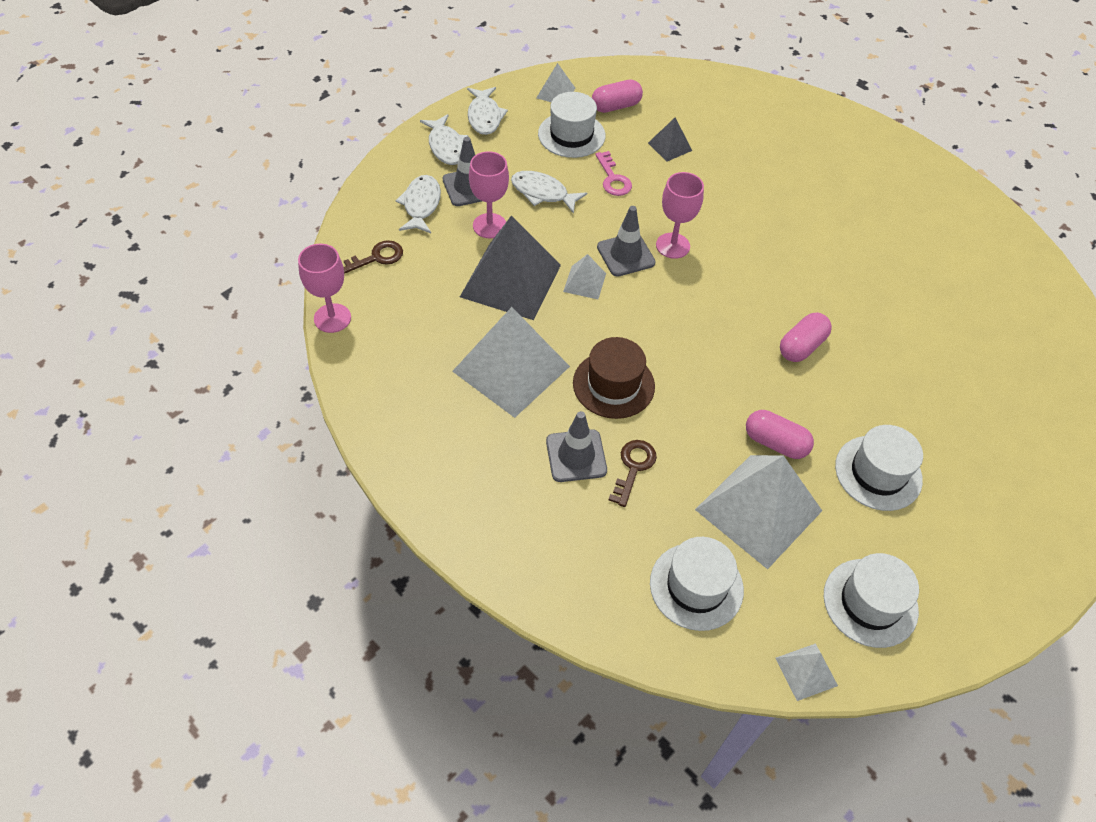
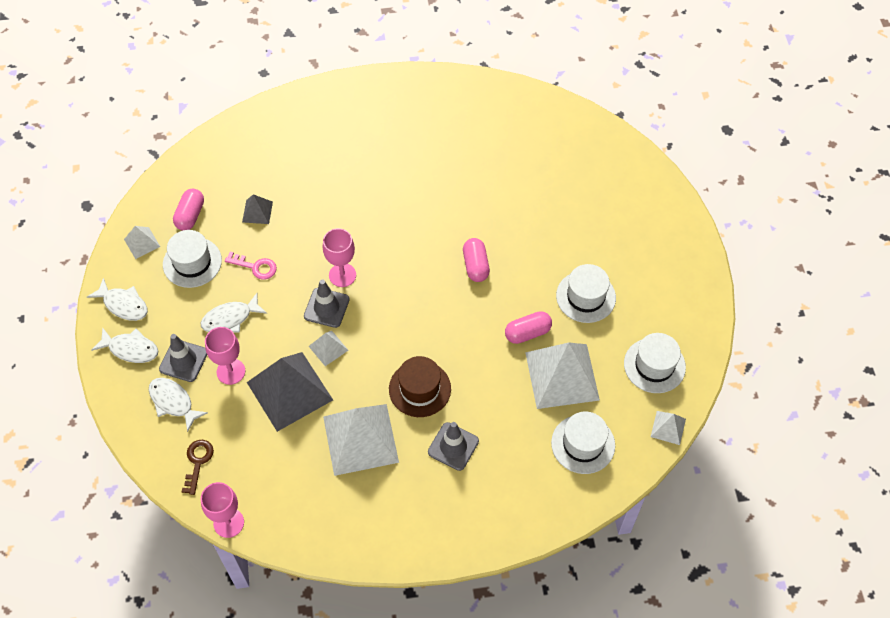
camera: 50 degrees left, 5 degrees up
brown key [608,440,657,507] -> none

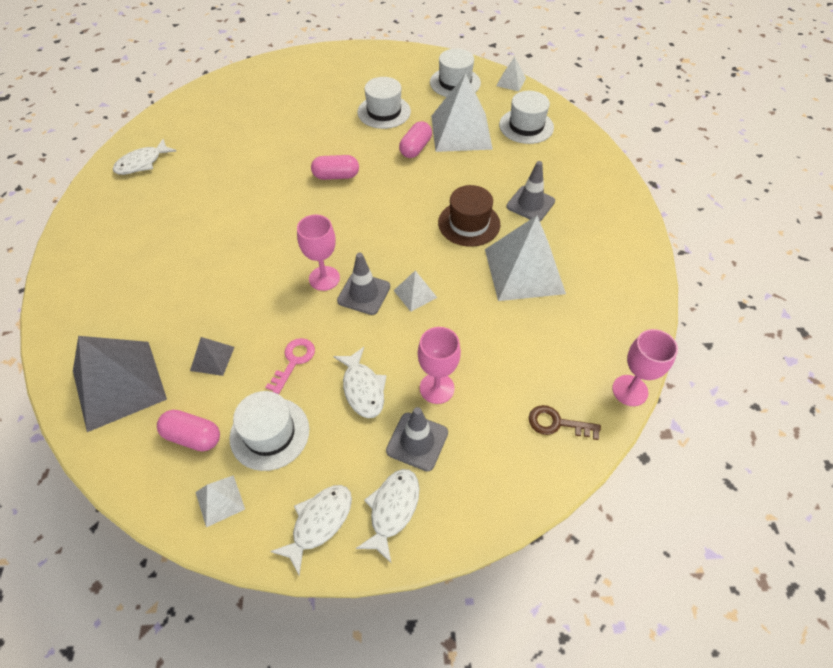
camera: 85 degrees left, 5 degrees down
white fish [149,378,208,432] -> white fish moved to [113,139,177,175]
grey pyramid [247,352,333,432] -> grey pyramid moved to [73,336,167,432]
pink capsule [505,311,552,344] -> pink capsule turned 45 degrees clockwise [399,121,432,158]

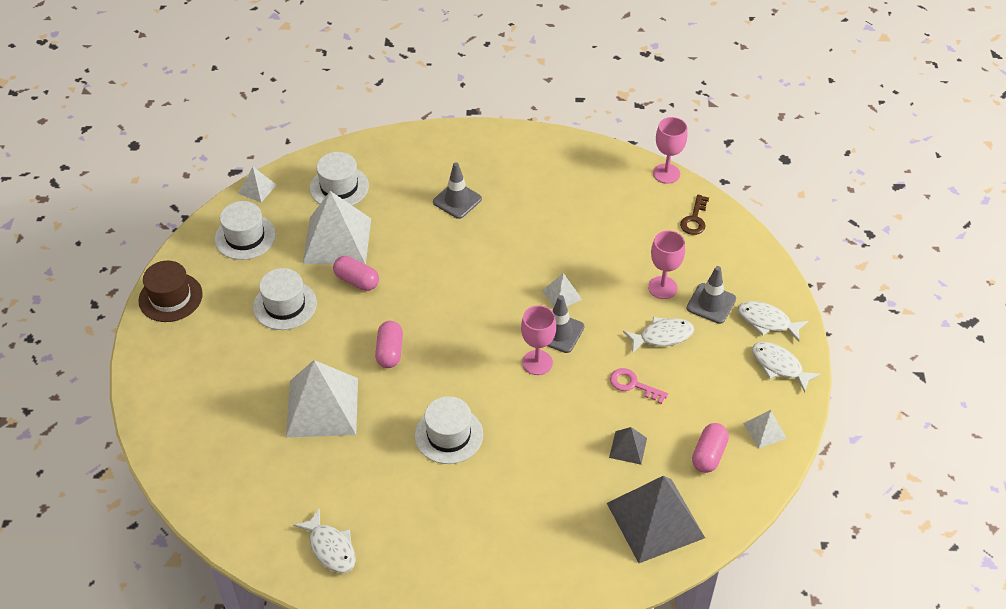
camera: 85 degrees left, 5 degrees down
white hat [230,391,309,471] -> white hat moved to [415,396,483,464]
brown hat [438,185,500,247] -> brown hat moved to [139,260,203,322]
white pyramid [485,216,566,301] -> white pyramid moved to [286,360,358,437]

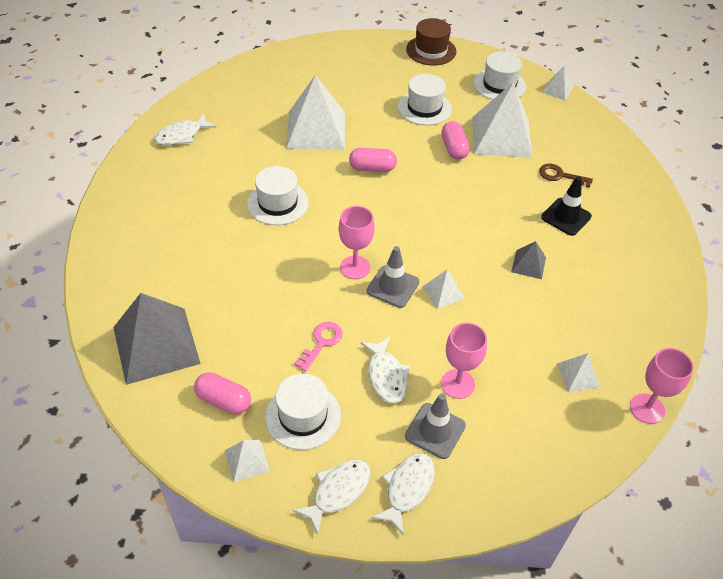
camera: 90 degrees right, 0 degrees up
white hat [310,152,369,206] -> white hat moved to [265,374,341,450]
pink capsule [333,256,379,291] -> pink capsule turned 45 degrees counterclockwise [441,121,470,160]
grey traffic cone [433,163,482,219] -> black traffic cone [541,176,592,236]
grey pyramid [609,427,647,465] -> grey pyramid moved to [511,241,546,279]
brown key [680,195,709,235] -> brown key moved to [539,164,593,188]
none -> white pyramid [557,353,600,392]

